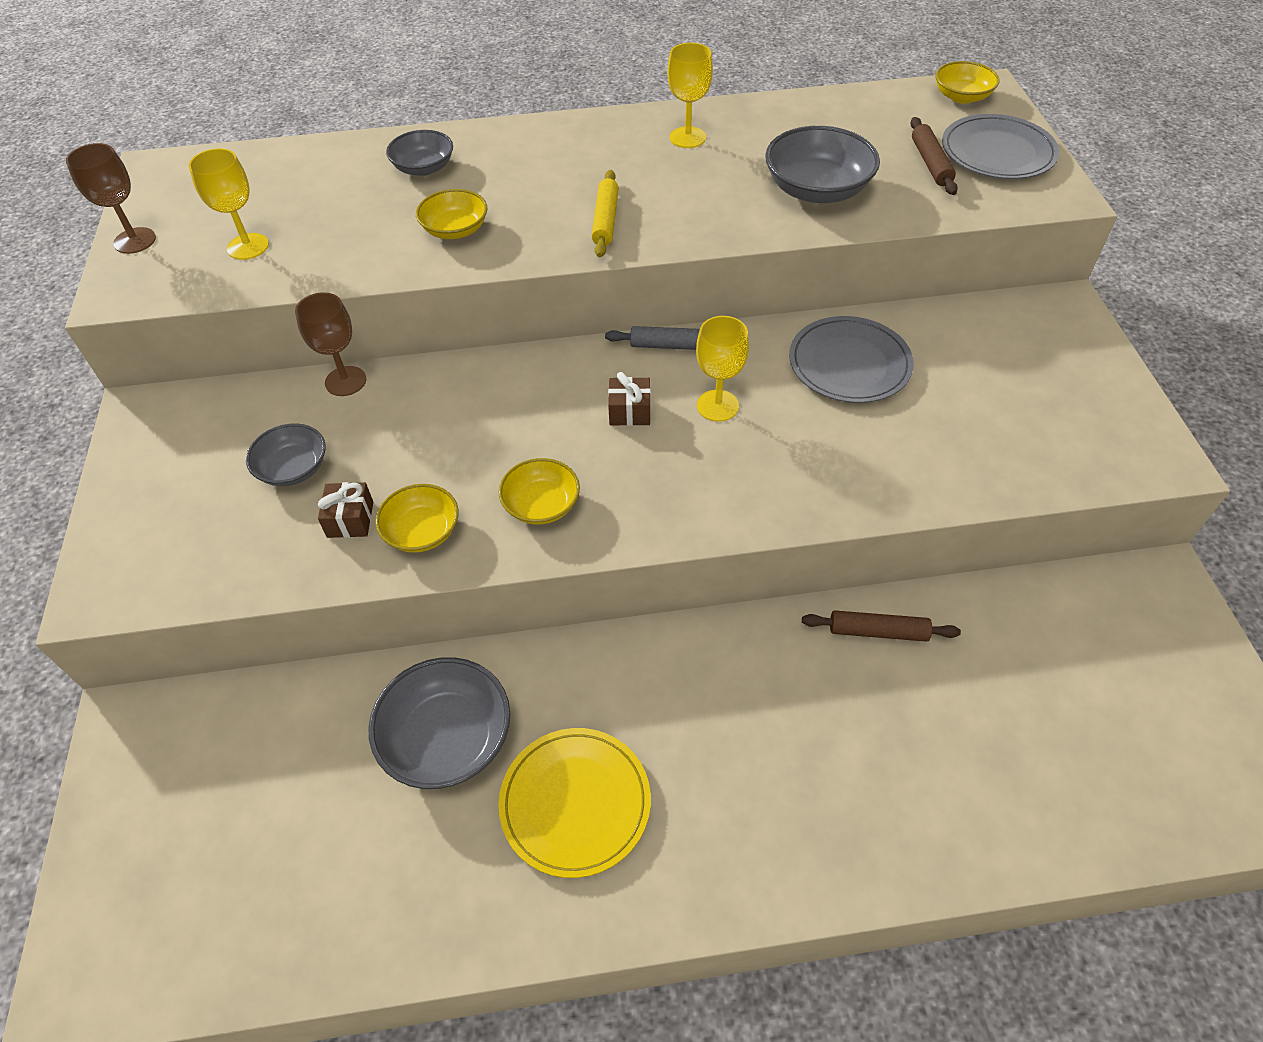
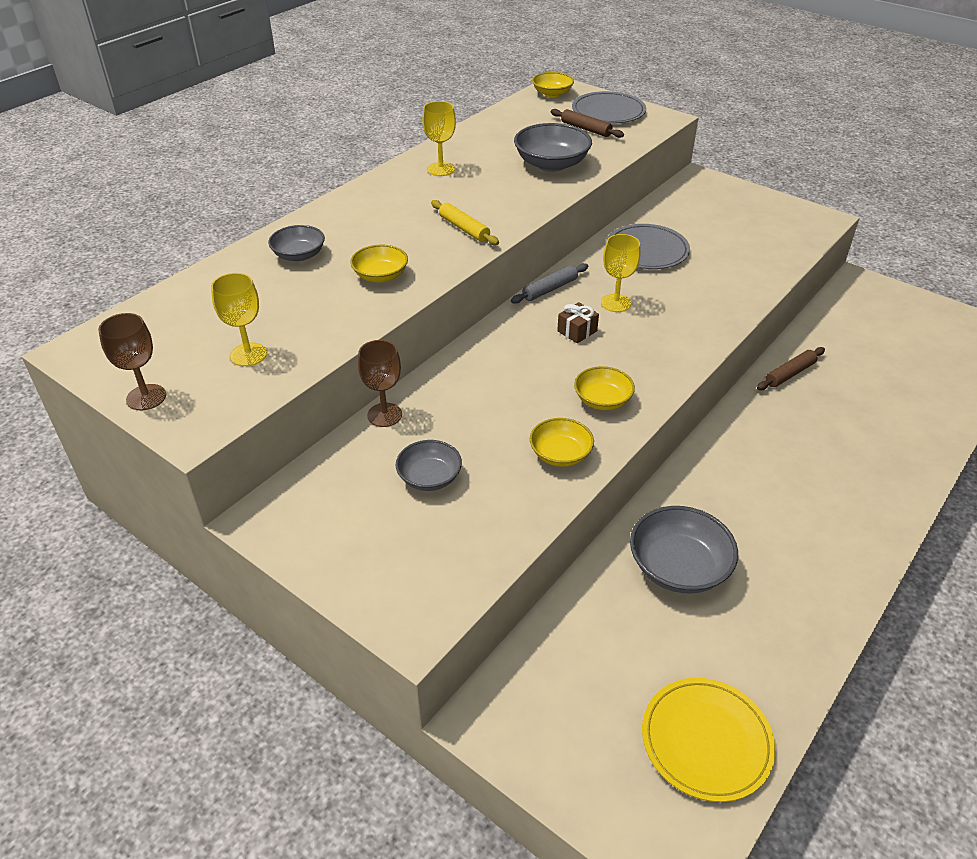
camera: 45 degrees left, 10 degrees down
brown gift [318,482,373,538] -> none
yellow plate [498,728,651,878] -> yellow plate moved to [642,678,776,802]

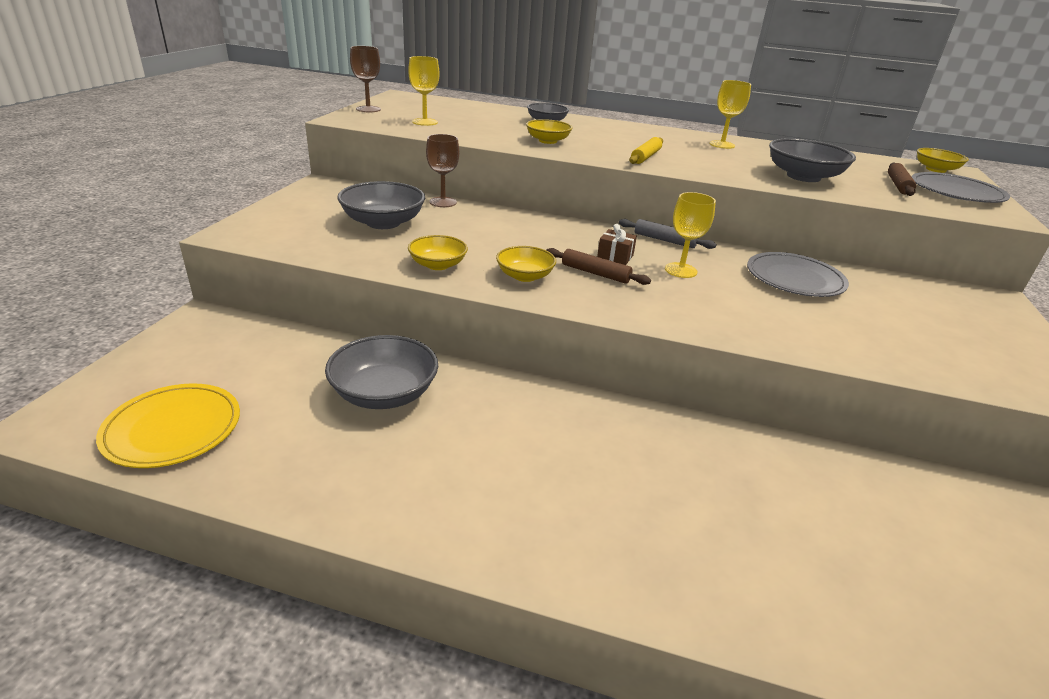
camera: 65 degrees right, 10 degrees down
grey bowl [396,440,462,491] -> grey bowl [337,181,425,229], size x1.62
brown rolling pin [757,347,825,390] -> brown rolling pin moved to [546,248,651,285]

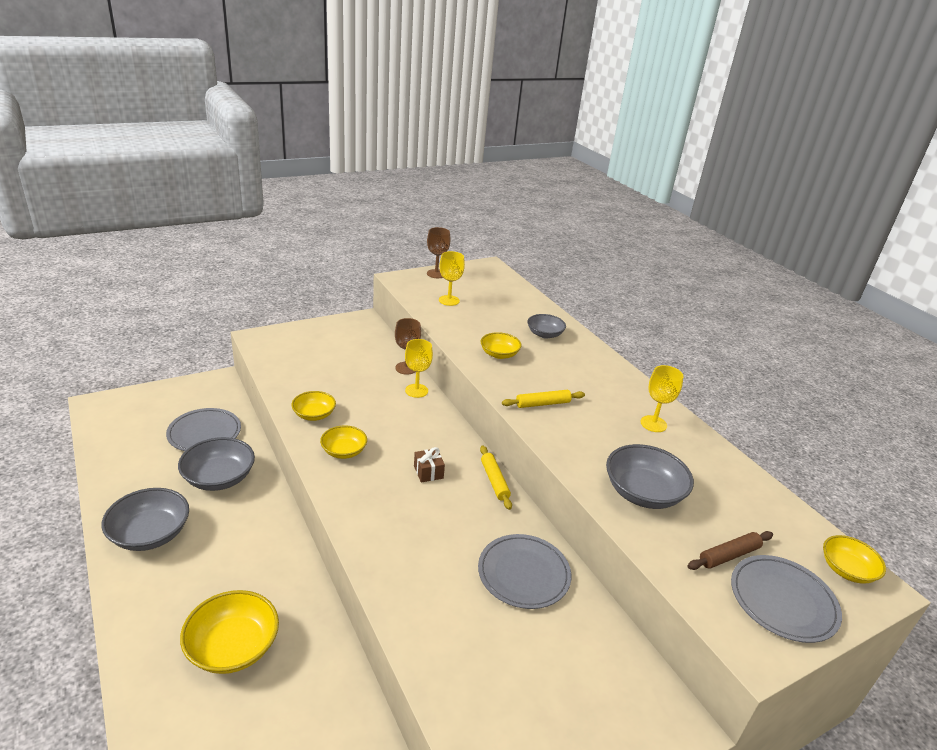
camera: 45 degrees right, 0 degrees up
yellow plate [96,383,240,468] -> none
grey bowl [337,181,425,229] -> grey bowl moved to [101,488,189,551]
brown rolling pin [546,248,651,285] -> none
grey rolling pin [619,219,717,249] -> yellow rolling pin [480,446,512,510]
yellow goblet [665,192,716,278] -> yellow goblet moved to [405,339,433,398]
none -> grey plate [166,408,241,451]
none -> yellow bowl [180,590,279,674]

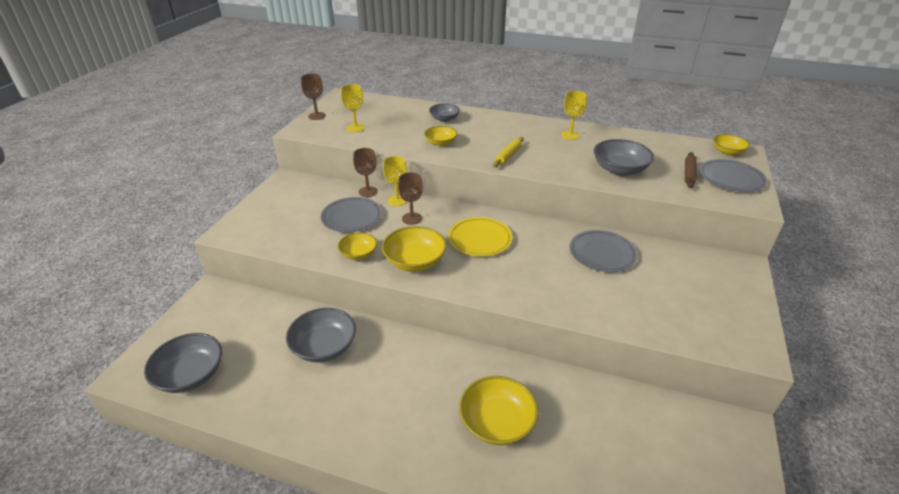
camera: 40 degrees left, 5 degrees up
grey bowl [101,488,189,551] -> grey bowl moved to [144,333,222,393]
grey plate [166,408,241,451] -> grey plate moved to [321,197,382,232]
yellow bowl [320,425,367,459] -> yellow bowl [382,226,447,272], size x1.62
brown gift [414,447,445,482] -> yellow plate [448,217,512,257]
yellow rolling pin [480,446,512,510] -> none
none -> brown goblet [398,172,423,225]

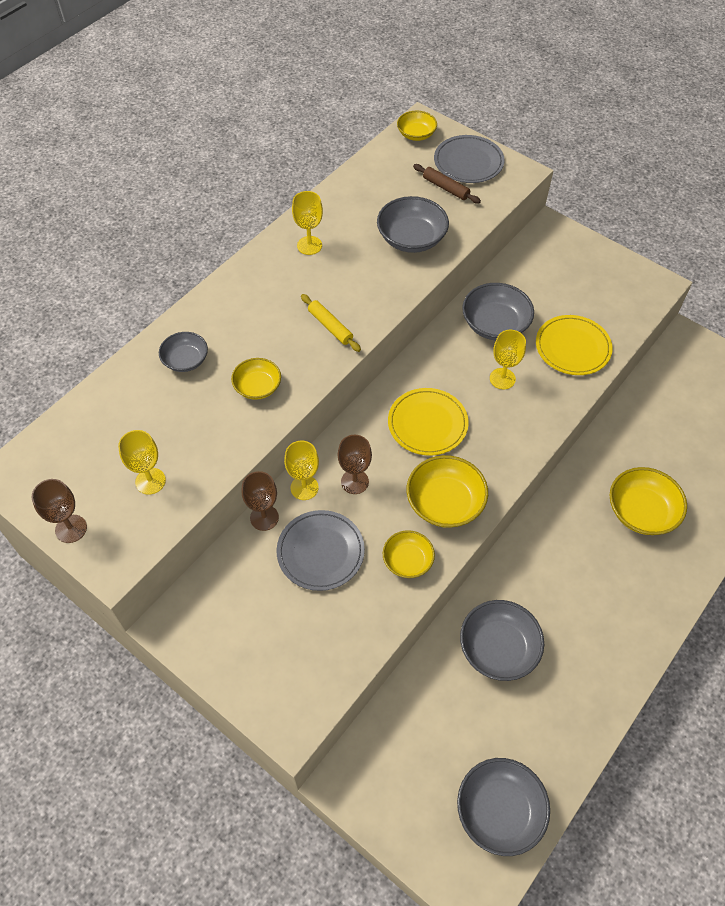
camera: 70 degrees left, 20 degrees up
grey plate [570,230,638,272] -> grey bowl [462,283,534,341]
none -> yellow goblet [490,330,526,389]
none -> yellow plate [536,315,613,375]

